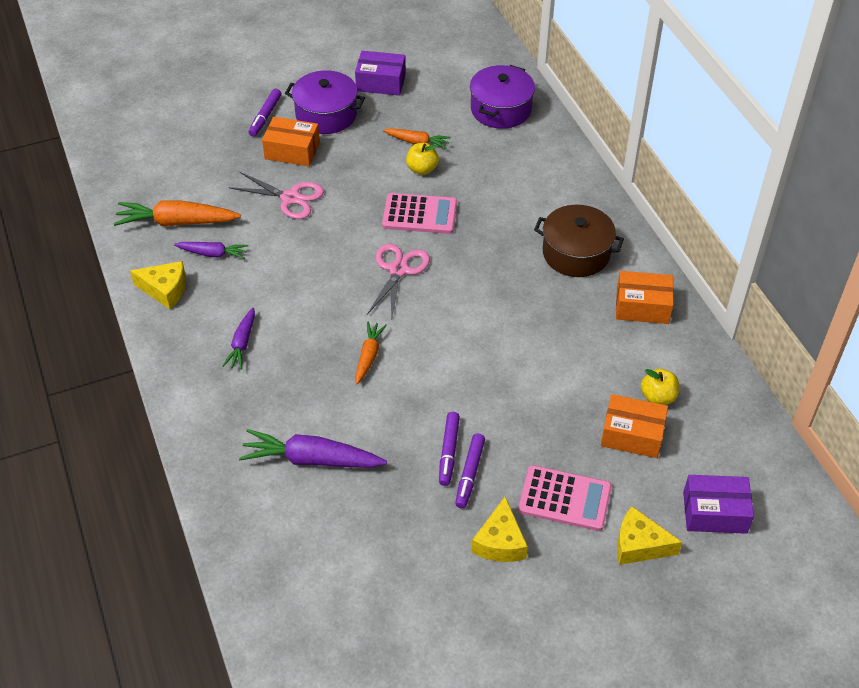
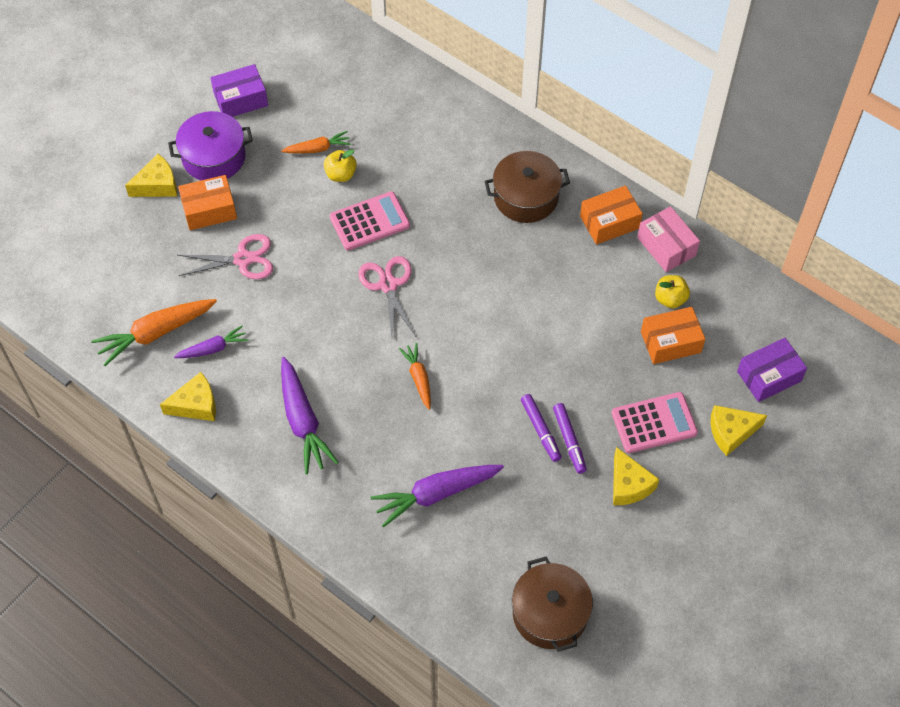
camera: 30 degrees left, 10 degrees up
purple carrot [222,308,255,369] -> purple carrot [281,357,339,474], size x1.72
purple marker [249,89,282,137] -> yellow cheese [125,154,177,197]
purple pot [470,65,535,129] -> none
none -> brown pot [512,556,593,652]
none -> pink box [637,206,700,272]

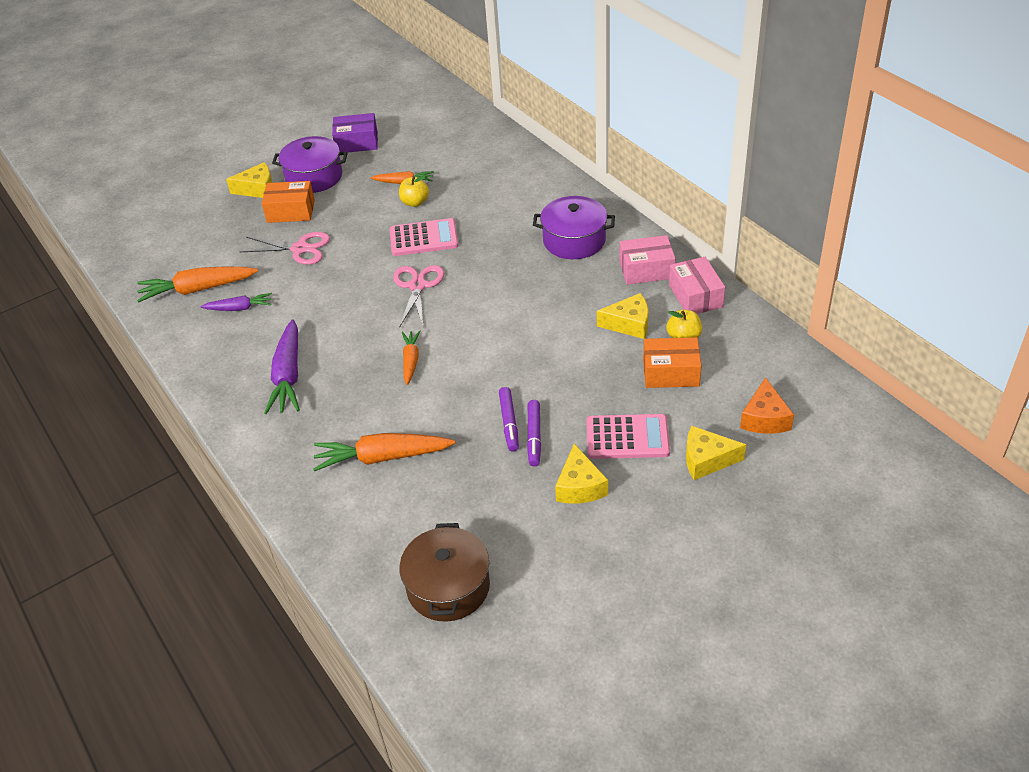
camera: 20 degrees right, 15 degrees down
yellow cheese [160,372,216,421] -> yellow cheese moved to [597,293,649,339]
purple carrot [371,465,504,527] -> orange carrot [313,433,455,471]
brown pot [485,151,570,223] -> purple pot [533,196,615,259]
orange box [580,186,643,245] -> pink box [620,235,676,285]
purple box [737,338,807,402] -> orange cheese [740,377,794,434]

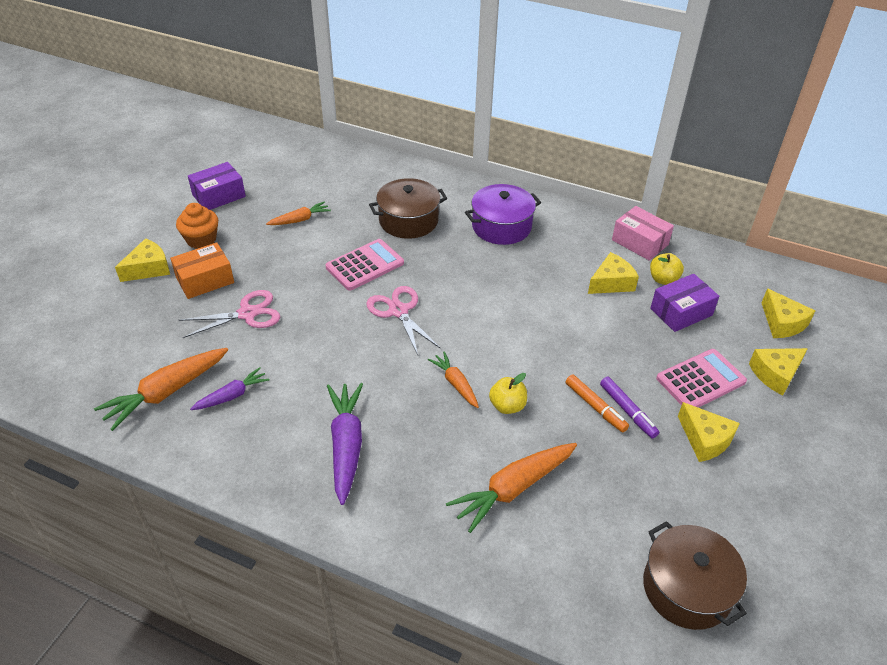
camera: 35 degrees left, 0 degrees up
purple carrot [264,319,300,414] -> purple carrot turned 150 degrees counterclockwise [327,383,363,505]
purple pot [272,136,348,193] -> orange cupcake [176,203,218,249]
yellow apple [399,175,429,207] -> yellow apple moved to [489,373,527,414]
purple marker [499,387,519,451] -> orange marker [566,375,629,432]
pink box [620,235,676,285] -> none
orange box [643,337,701,388] -> purple box [650,274,719,332]
orange cheese [740,377,794,434] -> yellow cheese [762,288,815,338]
none -> brown pot [369,178,447,239]

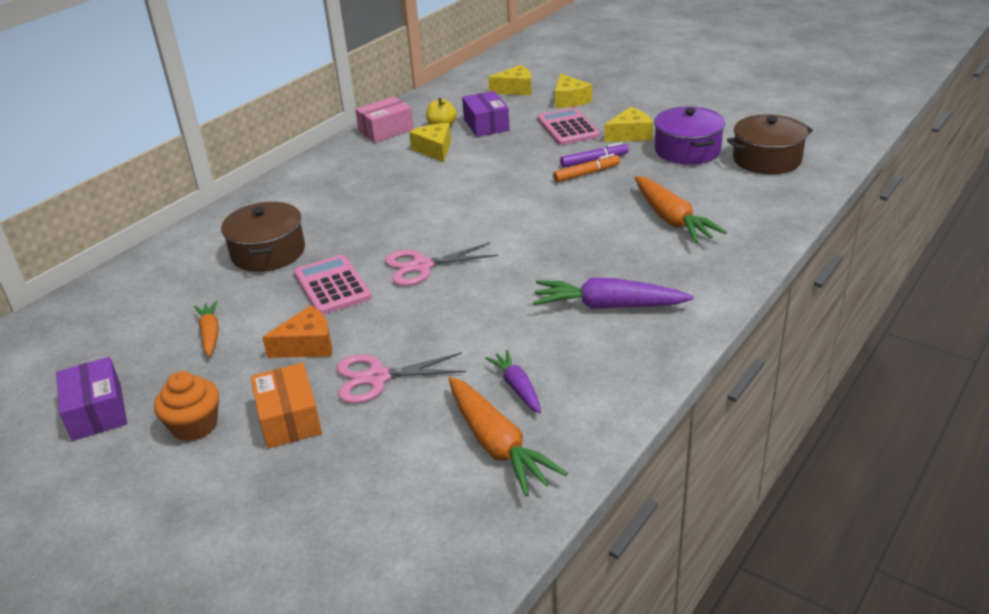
camera: 75 degrees left, 10 degrees down
yellow cheese [115,238,170,282] -> none
pink scissors [179,290,280,338] -> pink scissors turned 90 degrees counterclockwise [337,352,466,403]
orange carrot [428,351,479,408] -> none
purple pot [465,184,541,245] -> purple pot moved to [654,107,725,165]
yellow apple [489,373,527,414] -> none
none -> orange cheese [262,305,332,358]

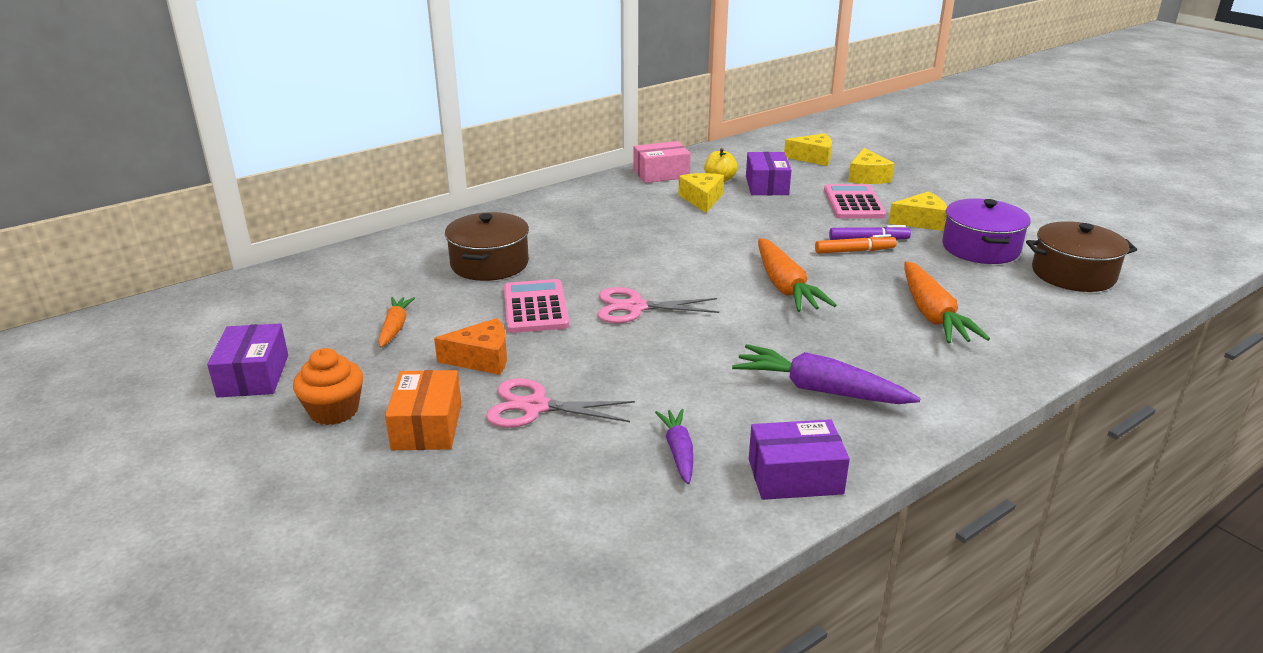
camera: 15 degrees right, 5 degrees down
orange carrot [449,377,568,496] -> orange carrot moved to [758,238,836,312]
none -> purple box [749,419,850,500]

